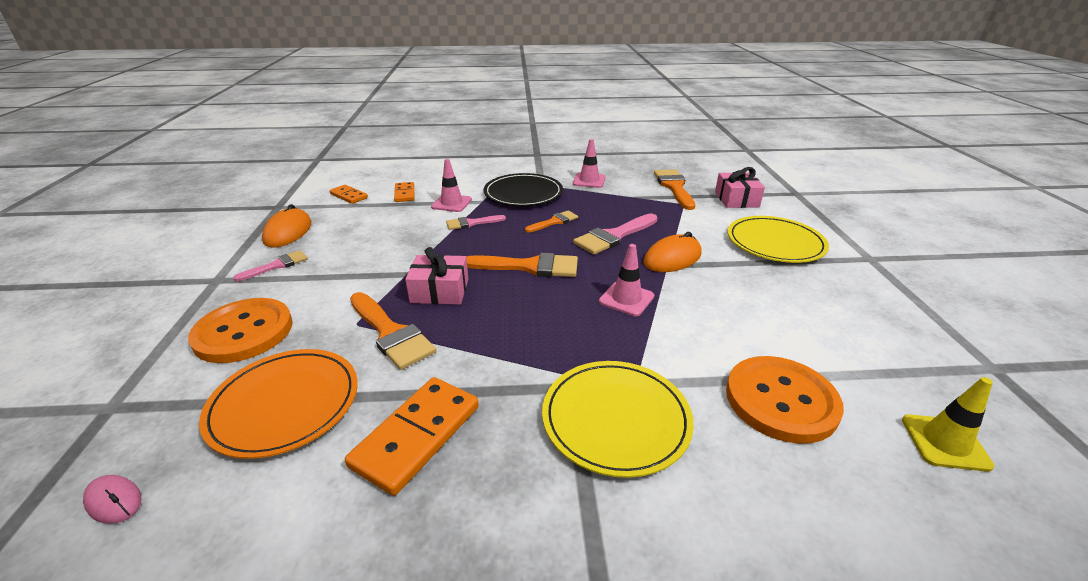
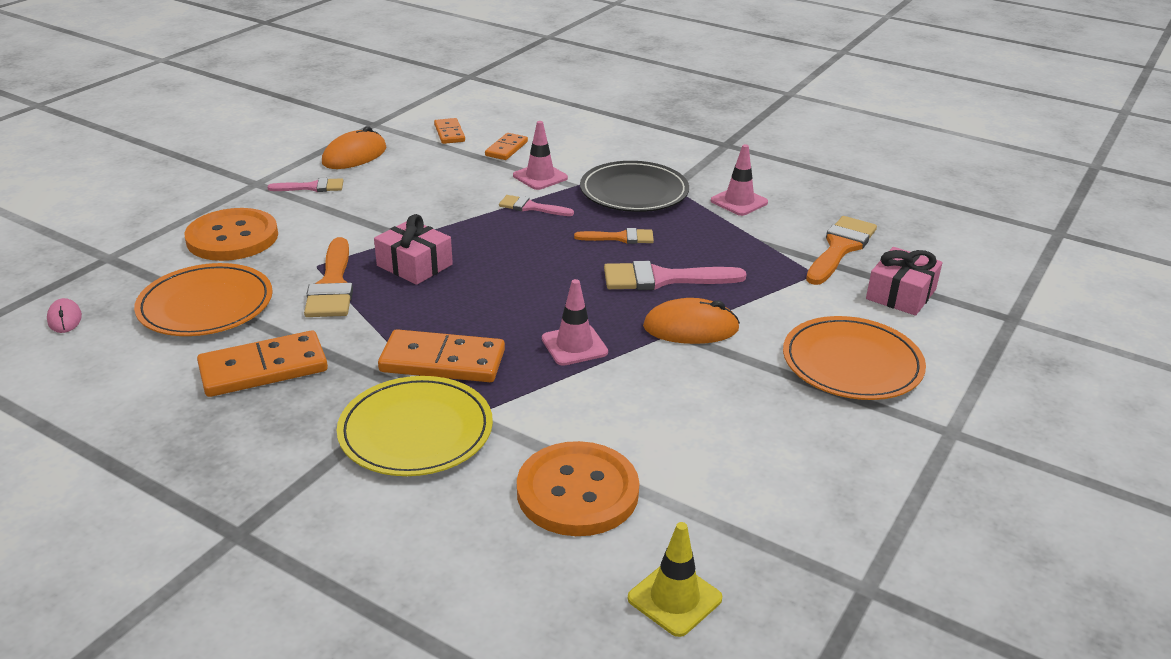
camera: 35 degrees right, 0 degrees up
orange brush [466,253,578,277] -> none
yellow plate [728,216,829,263] -> orange plate [783,316,926,400]
none -> orange domino [378,329,505,382]

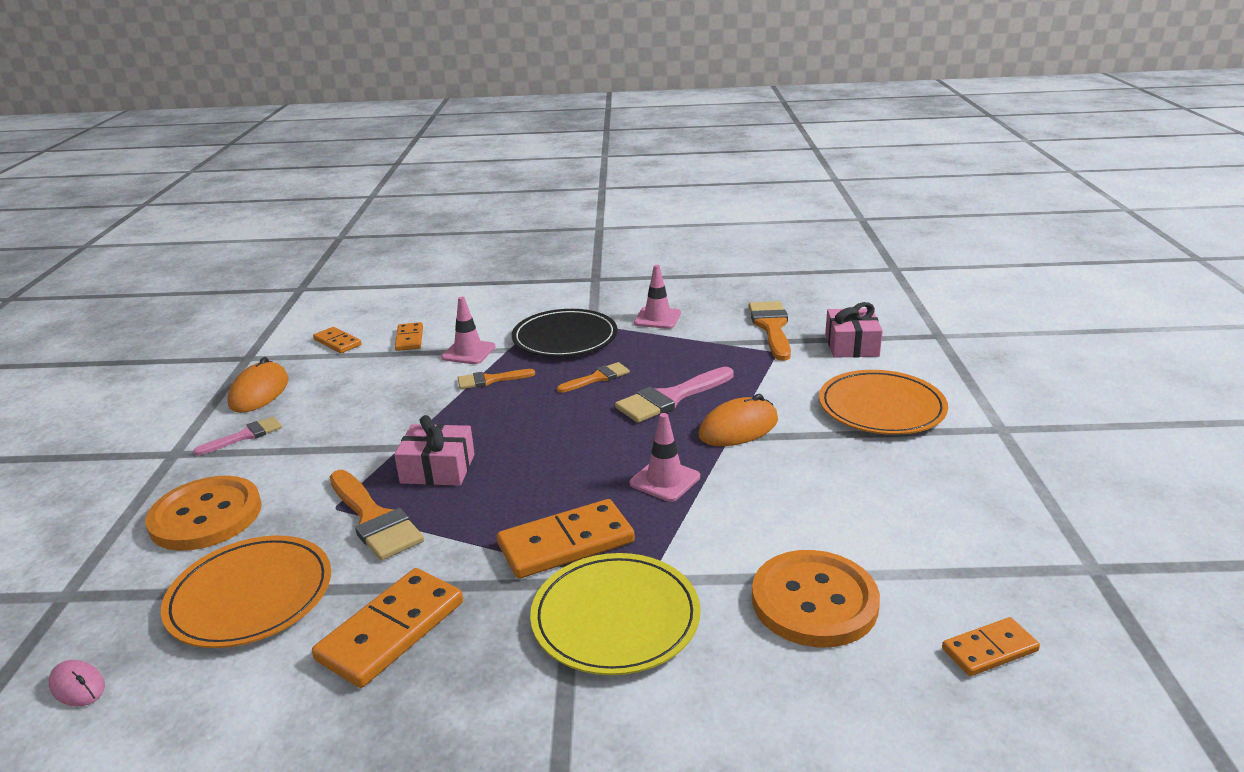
camera: 30 degrees left, 5 degrees down
pink brush [499,195,574,216] -> orange brush [458,369,535,389]
yellow traffic cone [628,522,722,637] -> orange domino [942,617,1040,676]

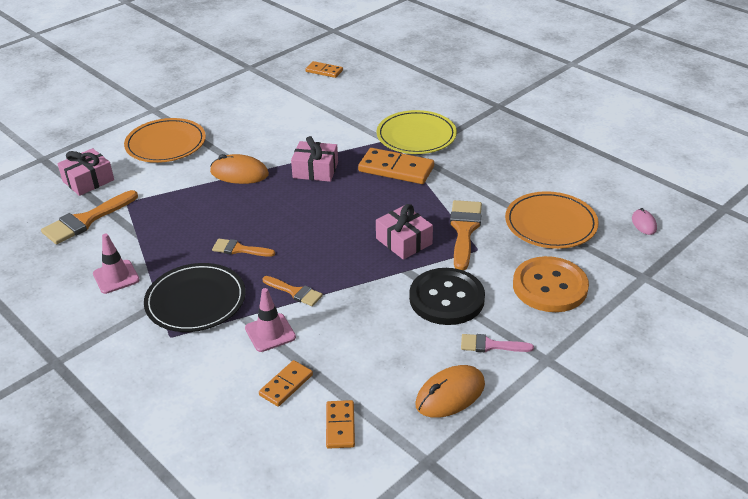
camera: 135 degrees left, 10 degrees up
orange domino [312,568,463,688] -> none
pink brush [615,367,734,423] -> none
pink traffic cone [630,413,700,502] -> pink gift [291,136,338,182]
orange button [752,550,880,647] -> none
none -> black button [409,268,485,325]

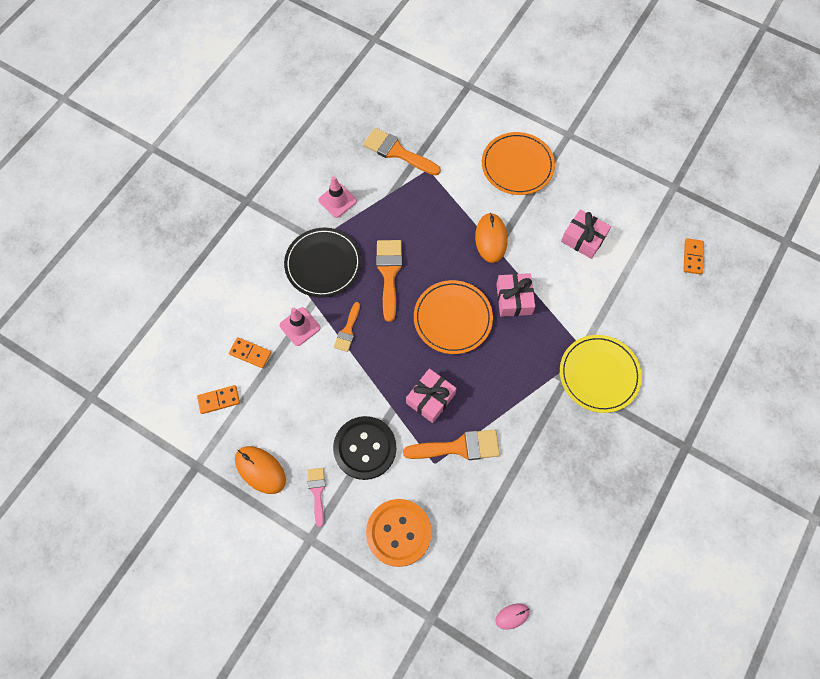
camera: 75 degrees right, 30 degrees up
pink gift [57,148,114,196] -> pink gift moved to [561,209,611,259]
orange brush [212,239,275,257] -> orange brush [376,240,402,322], size x1.69
orange domino [358,148,434,184] -> none
orange plate [505,191,599,249] -> orange plate moved to [414,280,493,354]

